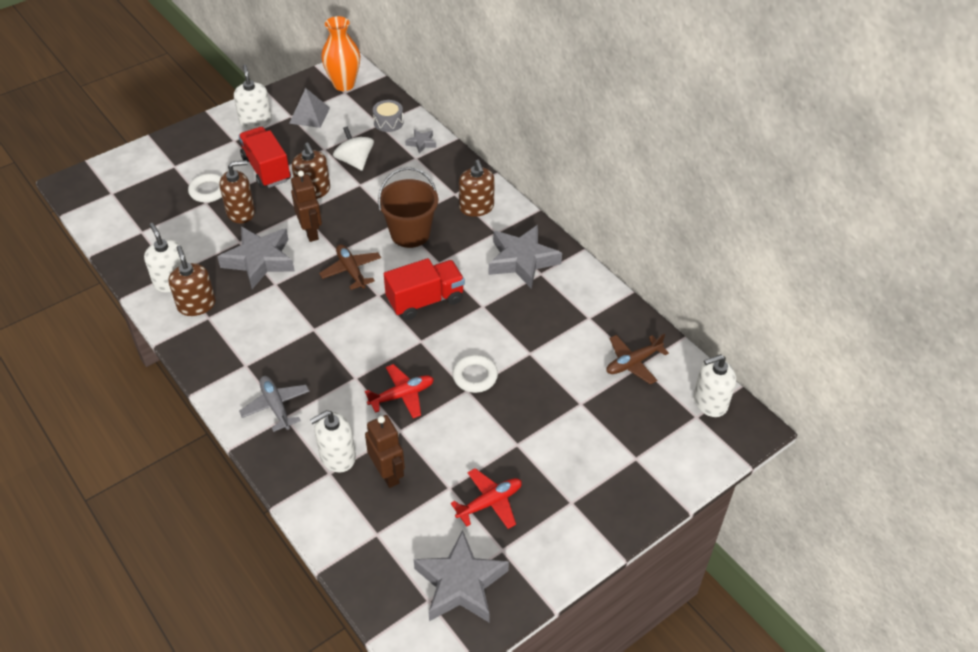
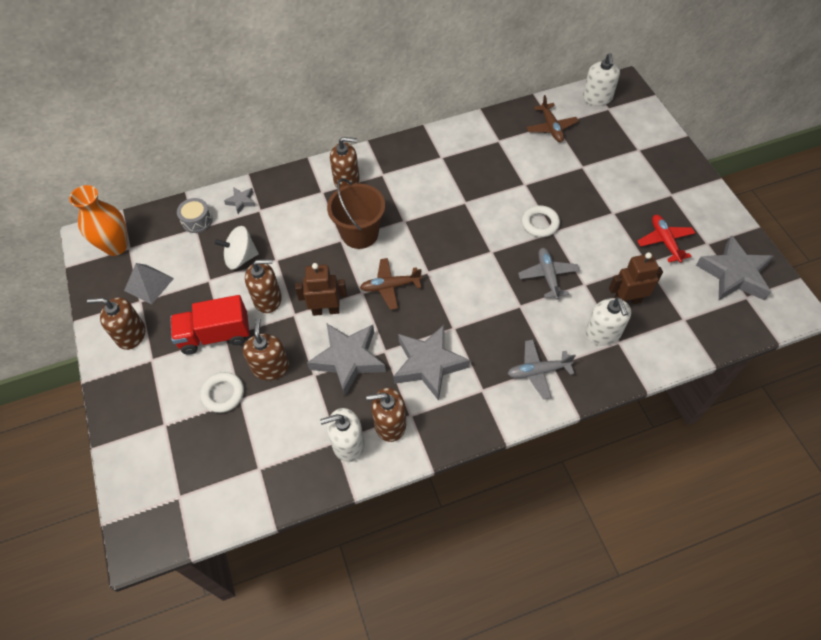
camera: 70 degrees left, 10 degrees up
white soap dispenser [234,65,272,129] -> brown soap dispenser [87,298,145,350]
red plane [365,364,434,418] -> grey plane [518,248,580,300]
red truck [384,258,465,320] -> none
grey star [489,225,562,289] -> grey star moved to [393,325,470,401]

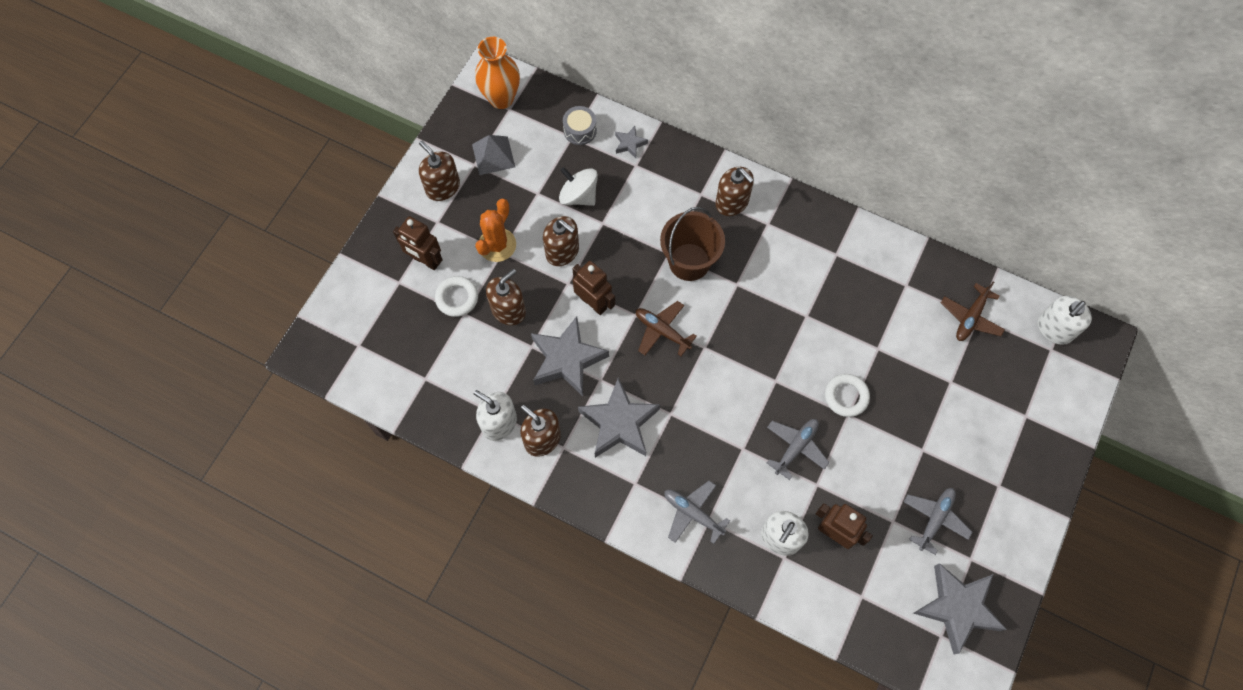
camera: 45 degrees right, 10 degrees up
red truck [170,295,250,355] -> orange cactus [475,198,516,262]
red plane [637,215,695,263] -> grey plane [904,488,972,555]
none -> brown robot [393,216,443,270]

